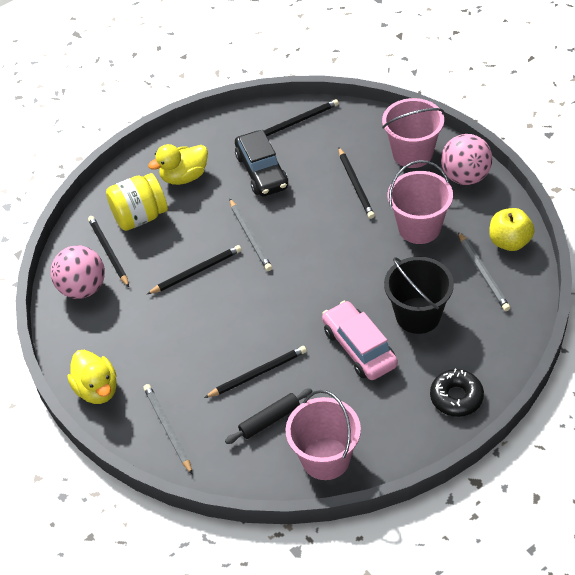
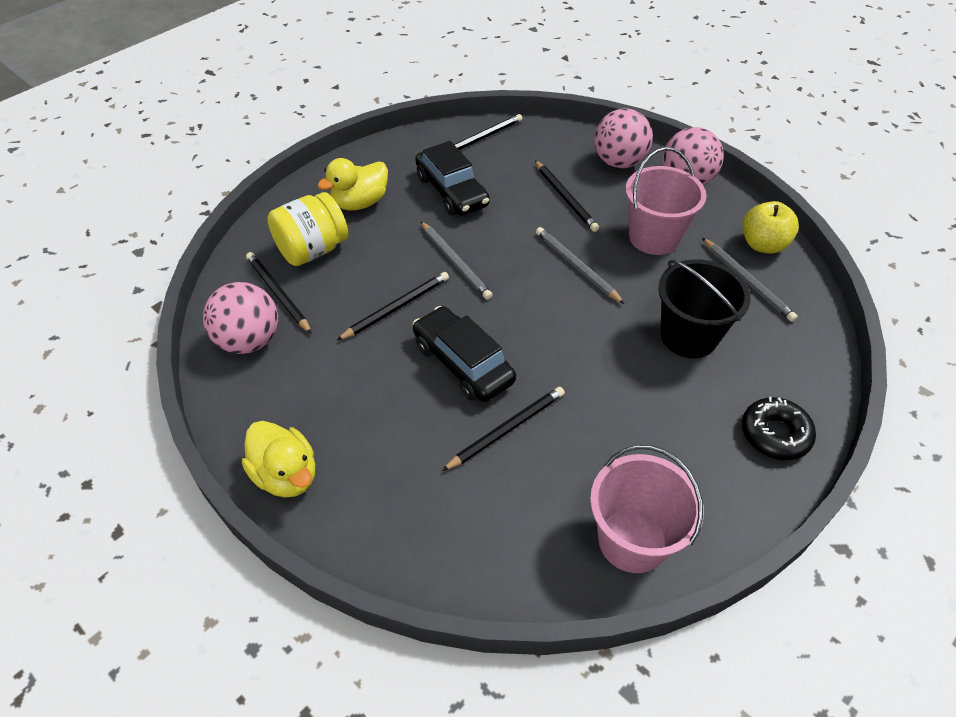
camera: 15 degrees left, 0 degrees up
grey pencil [143,384,193,475] -> grey pencil moved to [536,227,625,304]
black rolling pin [225,388,313,444] -> none
pink car [322,301,398,380] -> none
pink bucket [382,98,445,168] -> pink ball [594,109,653,168]
none -> black car [413,306,516,402]

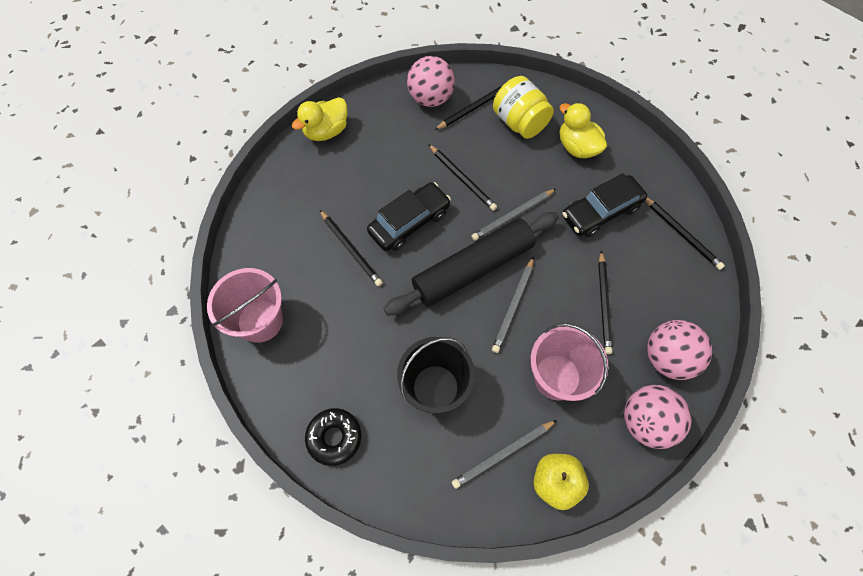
camera: 90 degrees right, 15 degrees up
black pencil [535,160,599,232] -> black pencil turned 60 degrees counterclockwise [598,250,613,354]
grey pencil [536,227,625,304] -> grey pencil turned 150 degrees clockwise [492,257,534,353]
none -> black rolling pin [384,212,559,316]

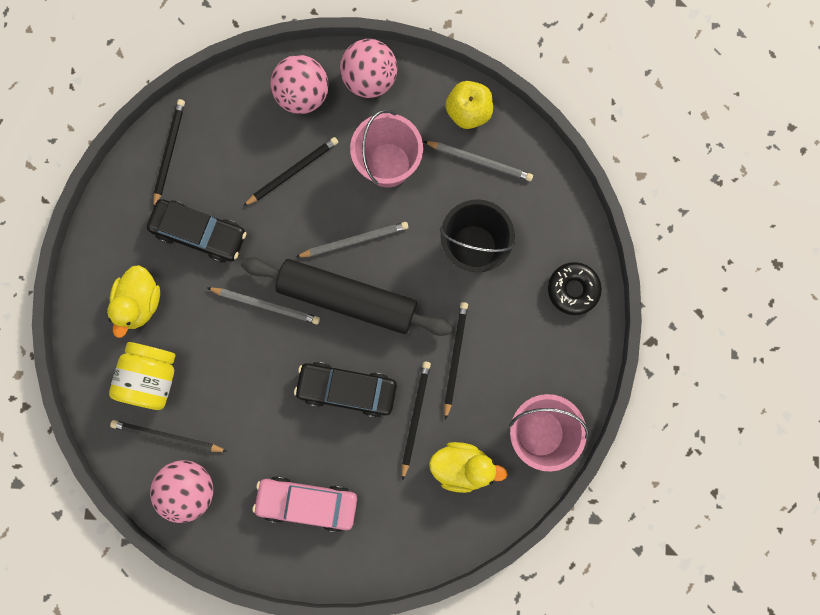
camera: 130 degrees left, 15 degrees up
yellow duck [292,97,347,141] -> yellow duck moved to [429,442,508,493]
black pencil [428,144,497,211] -> black pencil moved to [444,302,468,420]
none -> pink car [253,476,357,532]

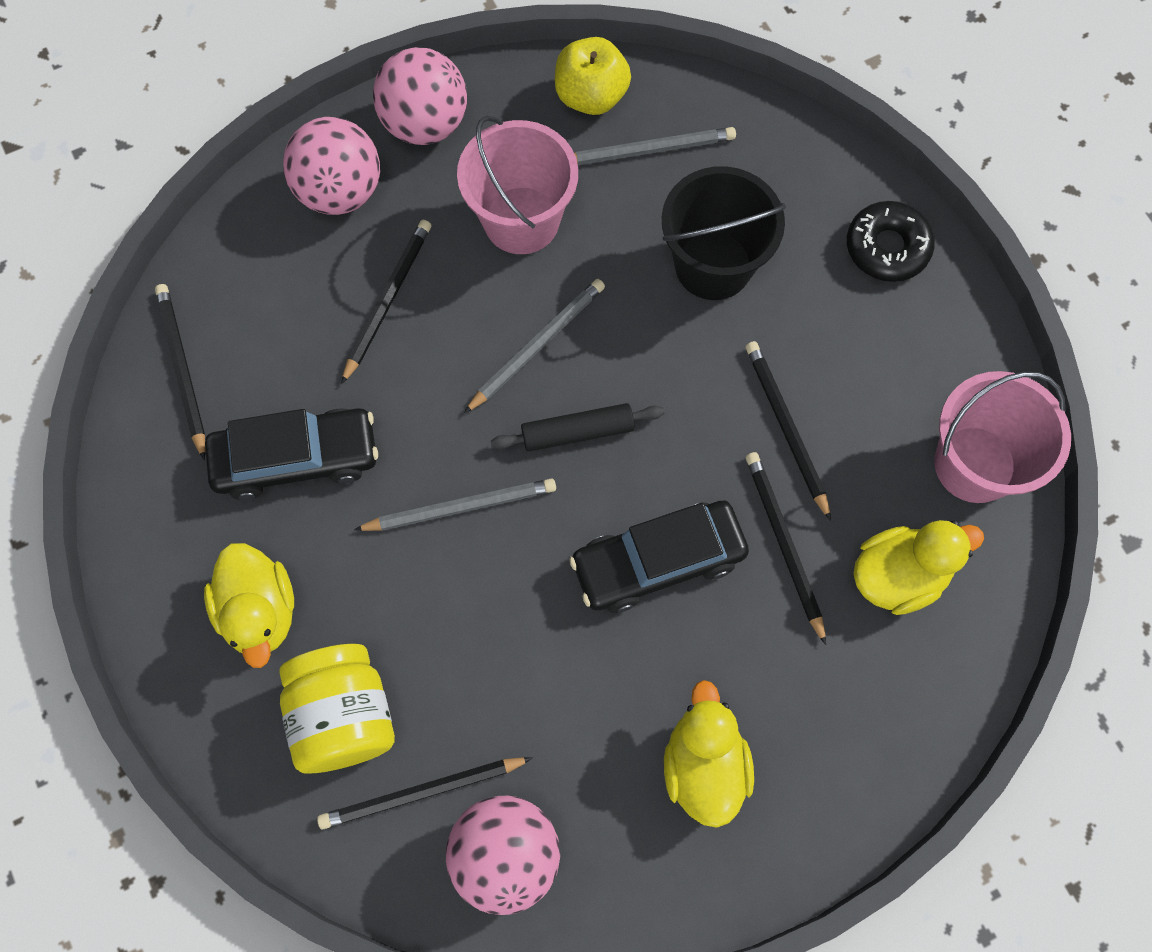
camera: 30 degrees left, 10 degrees down
black rolling pin [241,257,452,336] -> black rolling pin [491,403,664,452], size x0.47
pink car [253,476,357,532] -> yellow duck [664,680,754,828]

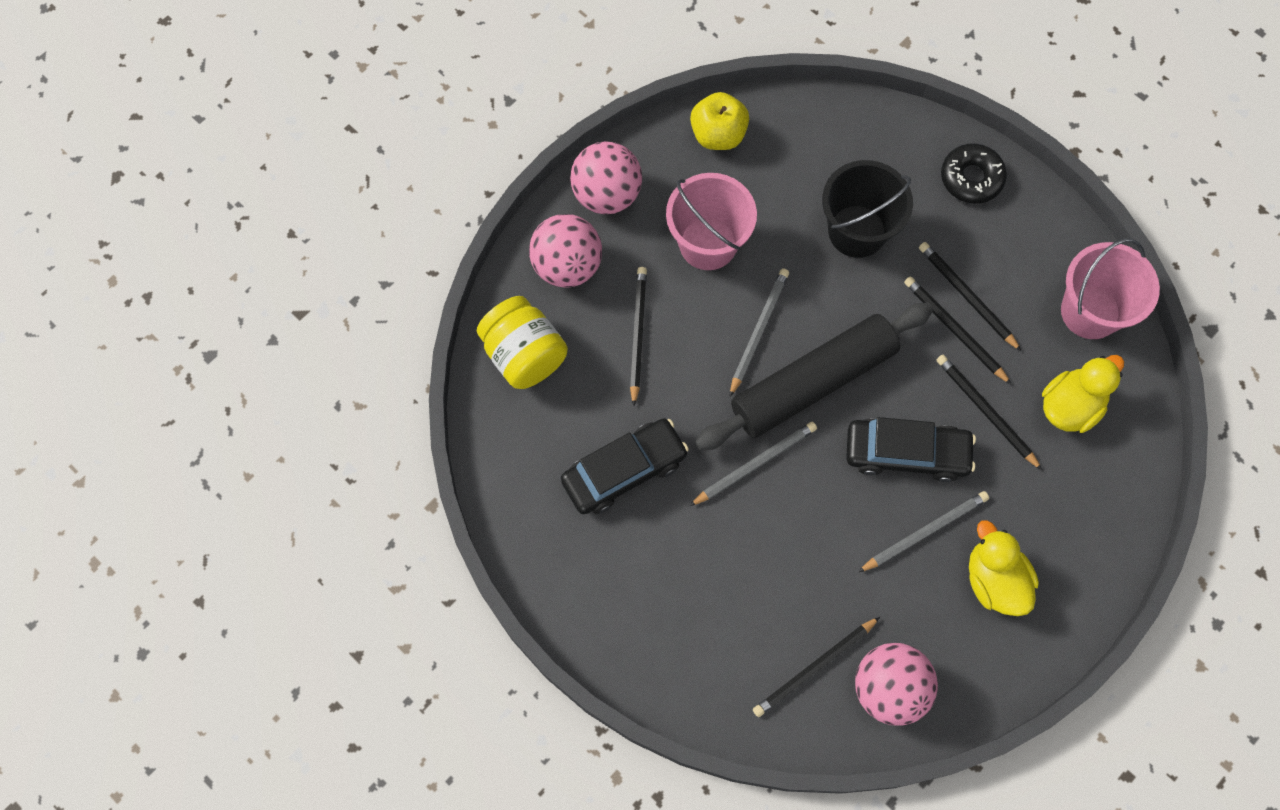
camera: 20 degrees left, 0 degrees up
black pencil [155,284,205,460] -> black pencil moved to [919,242,1021,351]
yellow duck [204,543,294,668] -> none
yellow jar [279,644,395,774] -> yellow jar moved to [477,296,568,389]
black rolling pin [491,403,664,452] -> black rolling pin [695,303,933,451], size x2.12
black car [569,500,749,613] -> black car turned 135 degrees counterclockwise [846,417,976,482]
grey pencil [574,127,736,165] -> grey pencil moved to [858,491,989,572]

